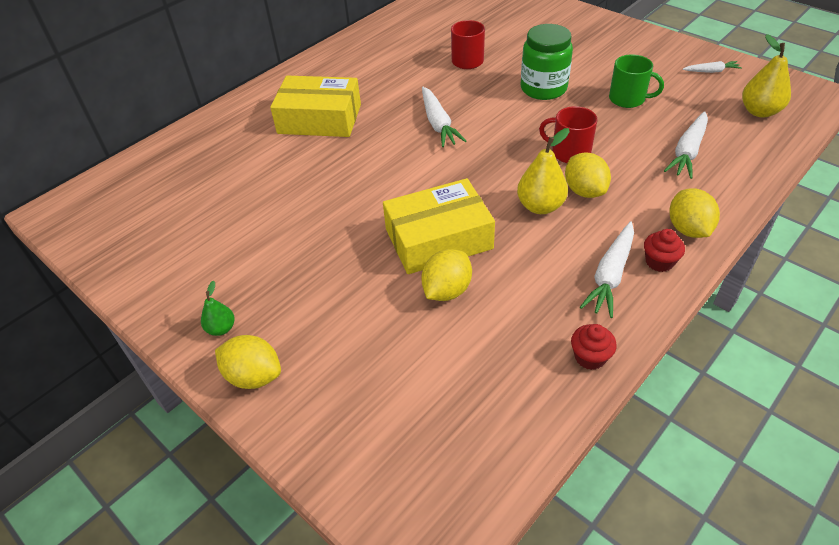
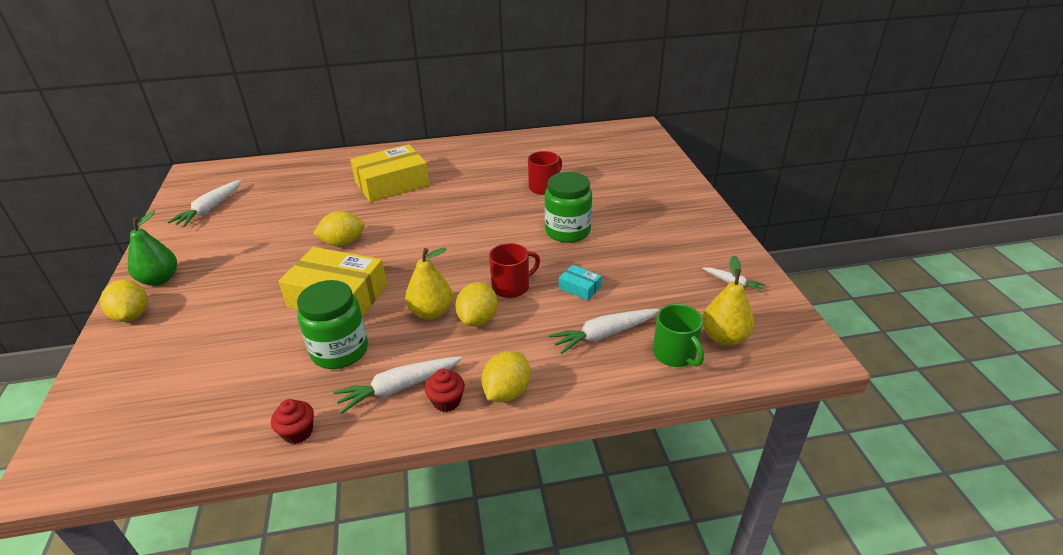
camera: 35 degrees right, 10 degrees down
green pear [201,281,235,336] -> green pear [128,210,177,286], size x1.74
yellow box [270,76,361,137] -> yellow box turned 75 degrees counterclockwise [350,144,430,202]
yellow lemon [421,249,472,301] -> yellow lemon moved to [313,211,365,246]
white carrot [422,87,466,147] -> white carrot moved to [168,180,242,227]
red mug [539,106,598,163] -> red mug turned 90 degrees clockwise [489,243,540,298]
green mug [609,55,664,108] -> green mug moved to [653,304,704,367]
none -> green jar [297,280,368,369]
none -> turquoise box [559,265,602,300]

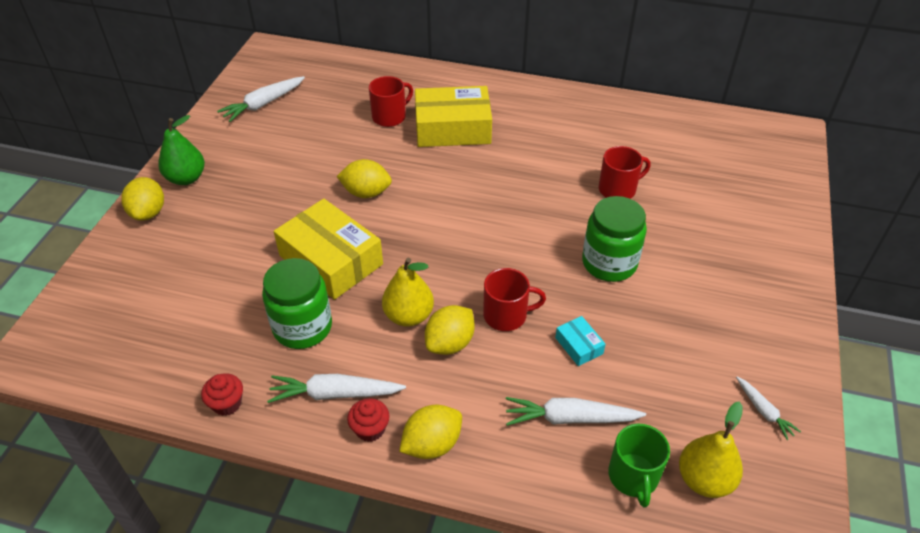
camera: 25 degrees right, 10 degrees up
none -> red mug [369,76,413,127]

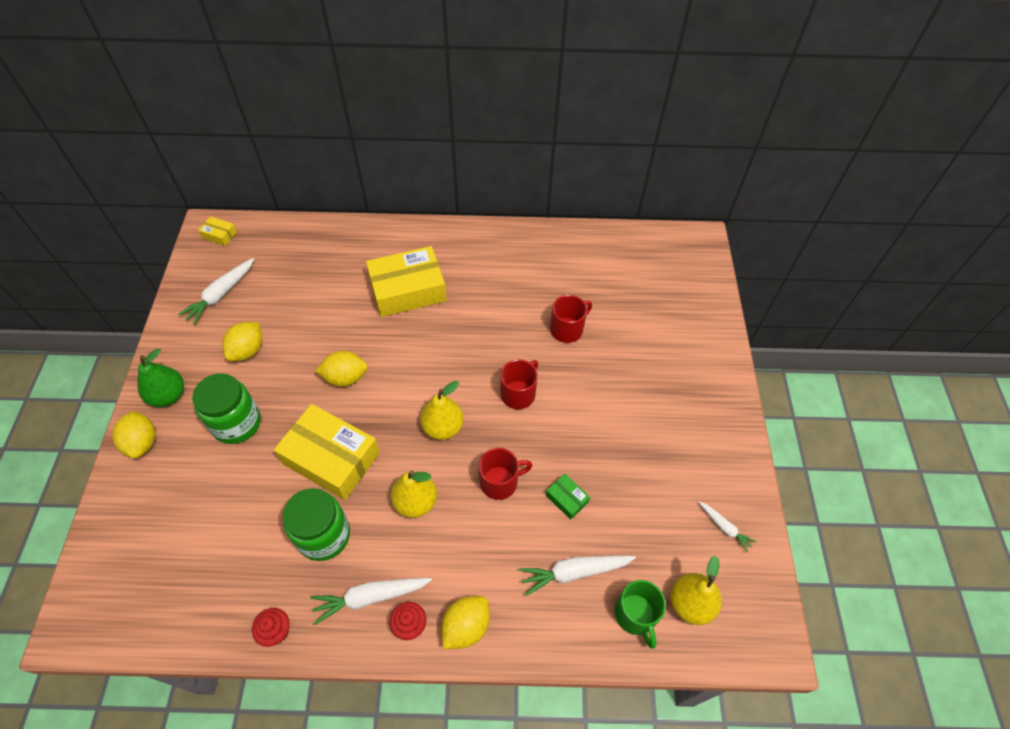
camera: 15 degrees left, 10 degrees up
red mug [369,76,413,127] -> red mug moved to [500,359,538,409]
yellow lemon [425,305,475,355] -> yellow lemon moved to [222,322,262,361]
turquoise box [555,316,606,366] -> green box [546,474,590,520]
green jar [582,196,647,282] -> green jar moved to [192,373,261,444]
none -> yellow box [198,216,237,246]
none -> yellow pear [420,381,464,440]

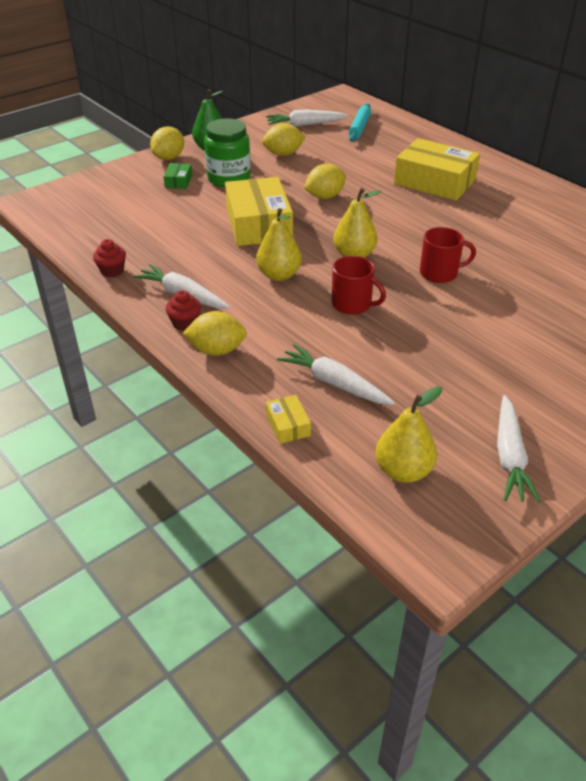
camera: 50 degrees right, 15 degrees down
yellow box [198,216,237,246] -> yellow box moved to [266,395,311,444]
green jar [283,488,350,561] -> none
yellow lemon [315,351,368,387] -> yellow lemon turned 75 degrees counterclockwise [304,164,346,199]
green box [546,474,590,520] -> green box moved to [163,163,192,189]
red mug [550,295,592,343] -> none
green mug [615,580,666,649] -> none
white carrot [699,501,756,553] -> white carrot [497,395,541,503], size x1.73
none -> turquoise rolling pin [349,103,371,142]

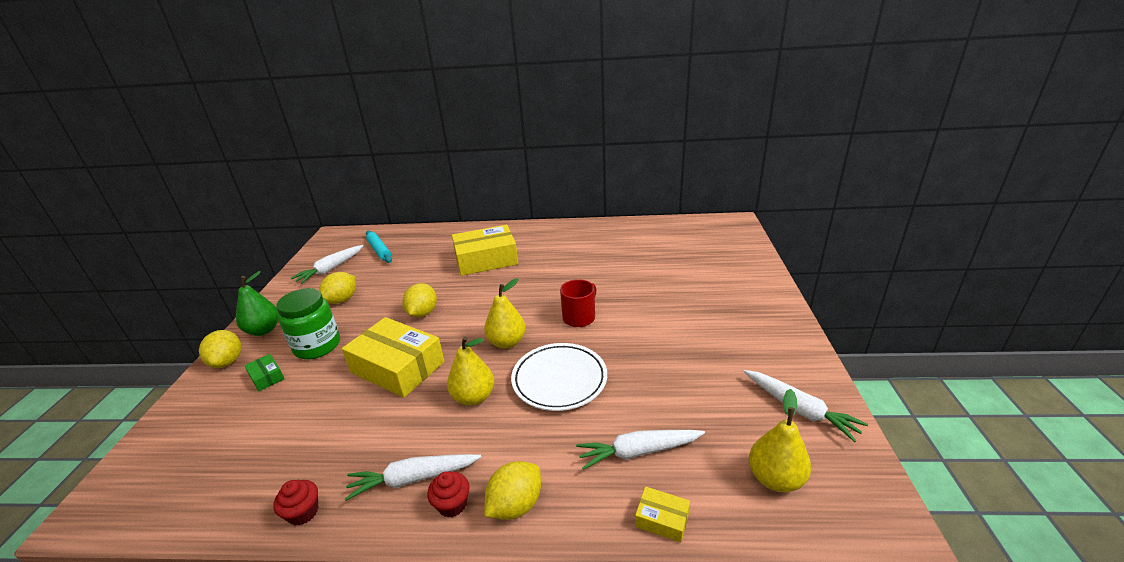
camera: 45 degrees left, 10 degrees down
red mug [332,256,386,315] -> white plate [511,343,607,411]

